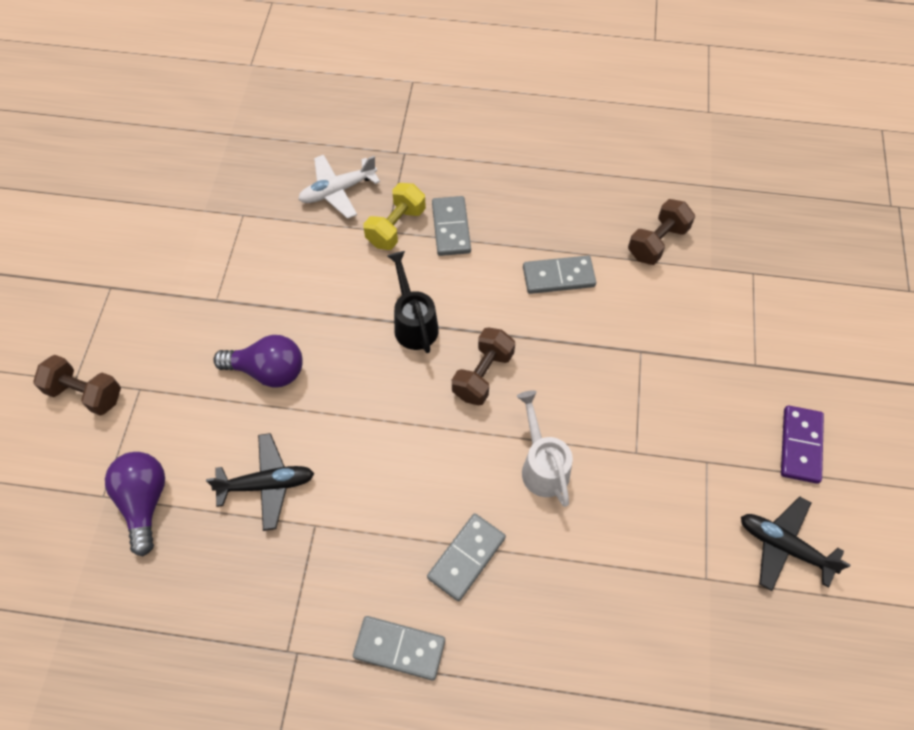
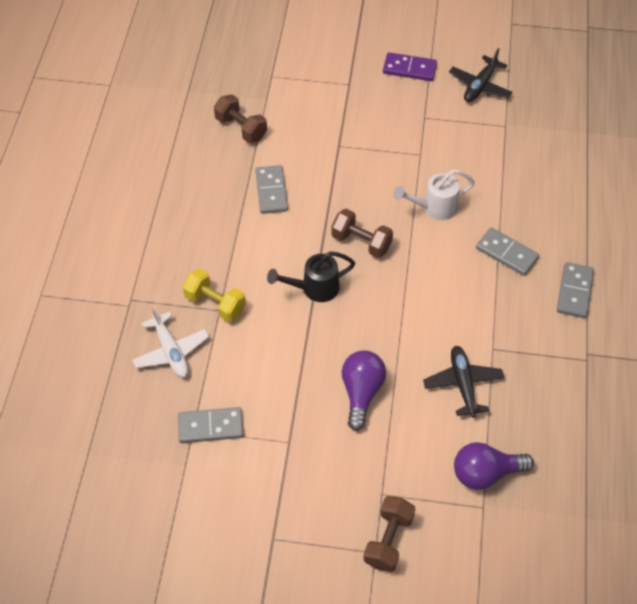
camera: 90 degrees left, 5 degrees down
grey domino [432,196,471,256] -> grey domino moved to [178,407,243,443]

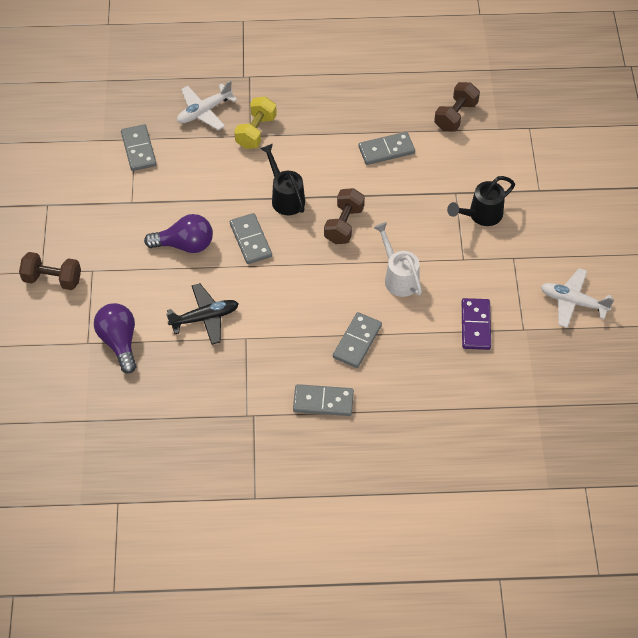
camera: 80 degrees right, 0 degrees up
purple domino [383,52,437,81] -> purple domino moved to [462,298,491,350]
black plane [449,48,513,102] -> white plane [541,268,614,328]
none -> grey domino [230,213,272,264]
none -> black watering can [447,176,515,226]

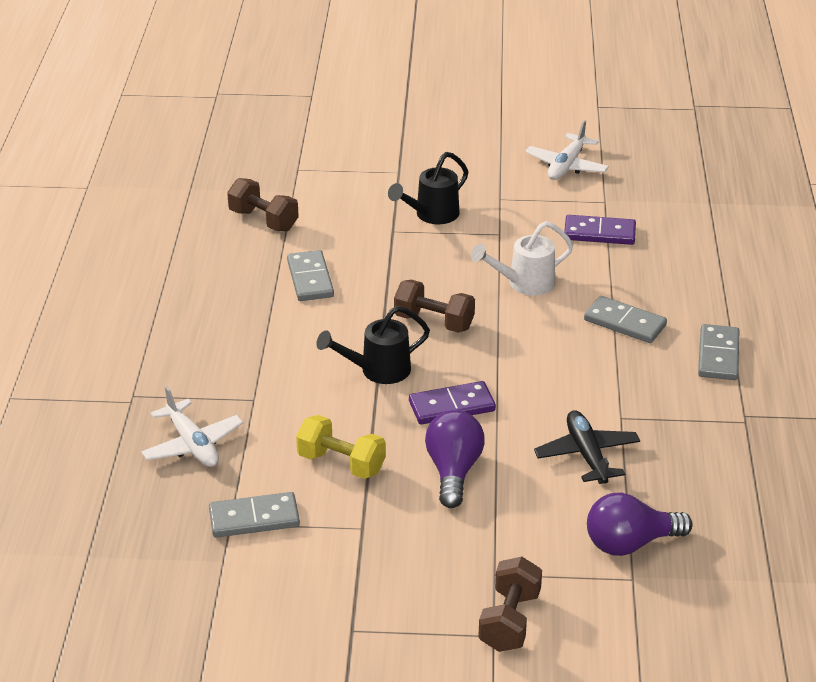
camera: 85 degrees left, 20 degrees down
grey domino [230,213,272,264] -> purple domino [409,381,496,425]
yellow dumbbell [234,97,277,149] -> yellow dumbbell moved to [296,415,386,479]
black watering can [447,176,515,226] -> black watering can turned 75 degrees clockwise [388,152,468,224]

